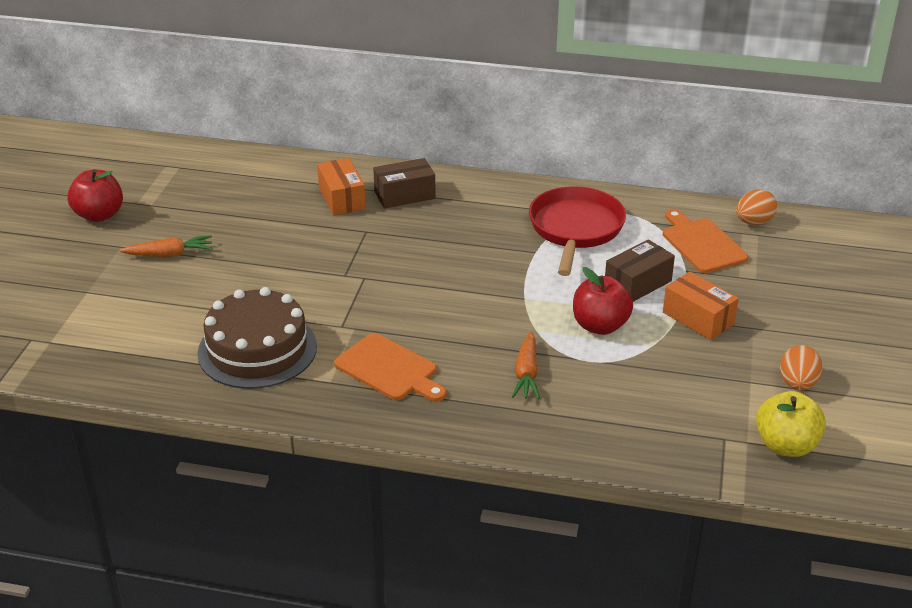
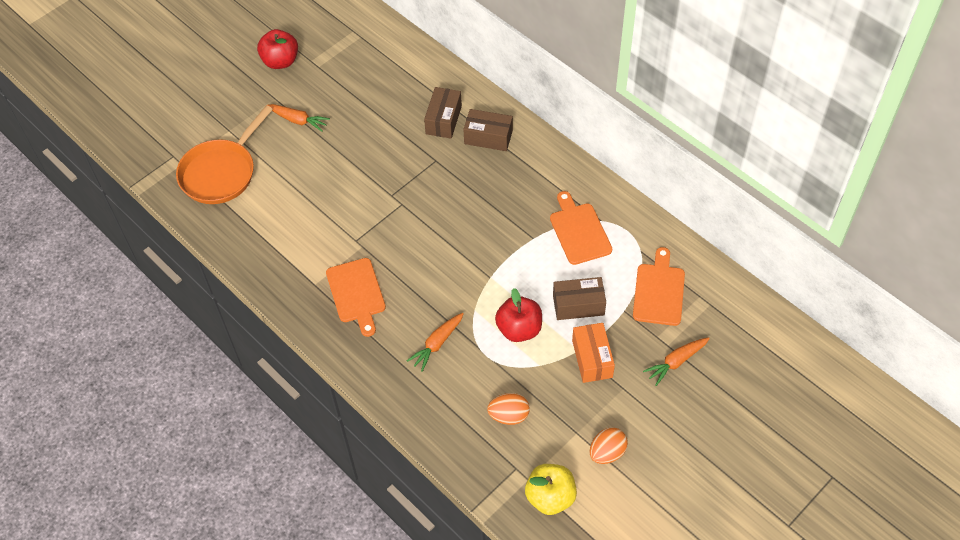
camera: 35 degrees right, 20 degrees up
brown cake [197,287,317,389] -> none
orange box [317,158,366,215] -> brown box [424,87,462,139]
red pan [529,186,626,276] -> orange cutting board [550,191,612,265]
orange egg [736,190,777,225] -> orange egg moved to [487,393,530,425]
none -> orange pan [176,105,273,204]
none -> orange carrot [643,337,710,386]

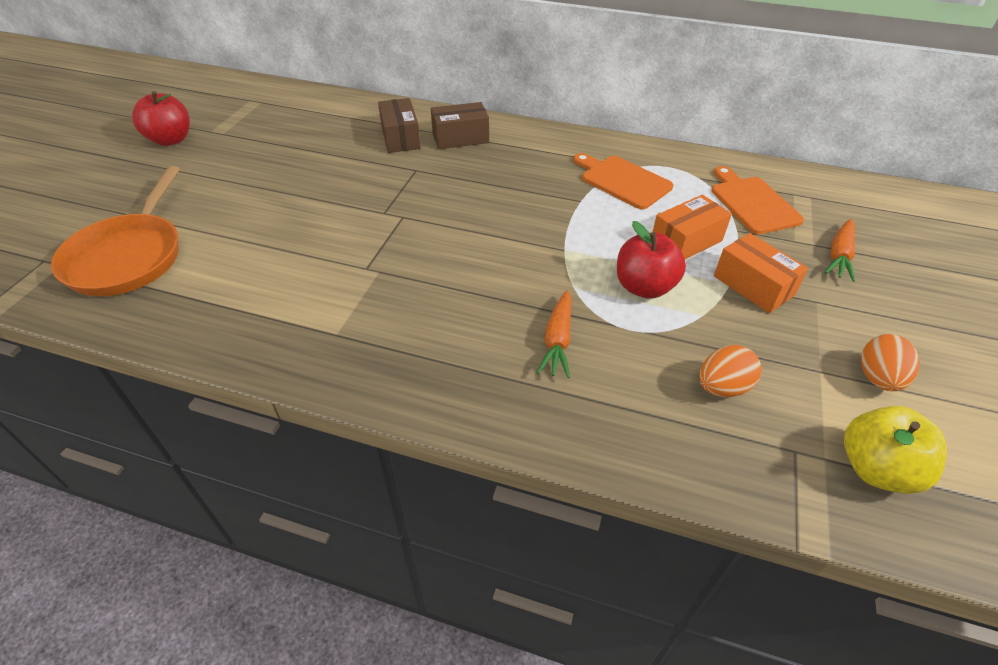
camera: 30 degrees left, 10 degrees down
orange carrot [267,104,330,132] -> none
orange cutting board [326,258,386,337] -> none
brown box [553,277,606,320] -> orange box [653,194,732,259]

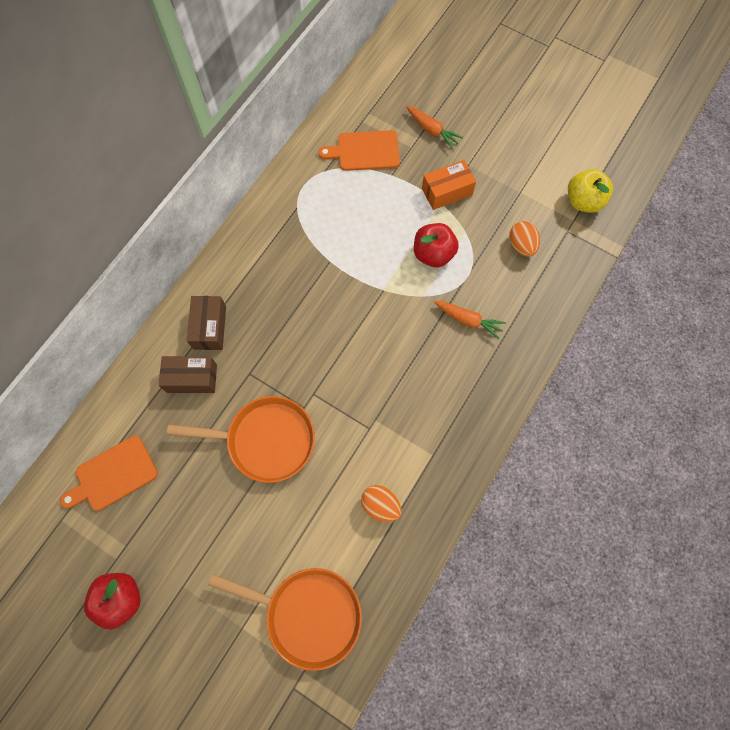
camera: 75 degrees left, 25 degrees up
orange cutting board [574,153,673,209] -> orange cutting board moved to [60,436,158,511]
orange box [653,194,732,259] -> none
orange egg [861,334,920,391] -> orange egg moved to [361,485,401,522]
none -> orange pan [167,396,315,483]

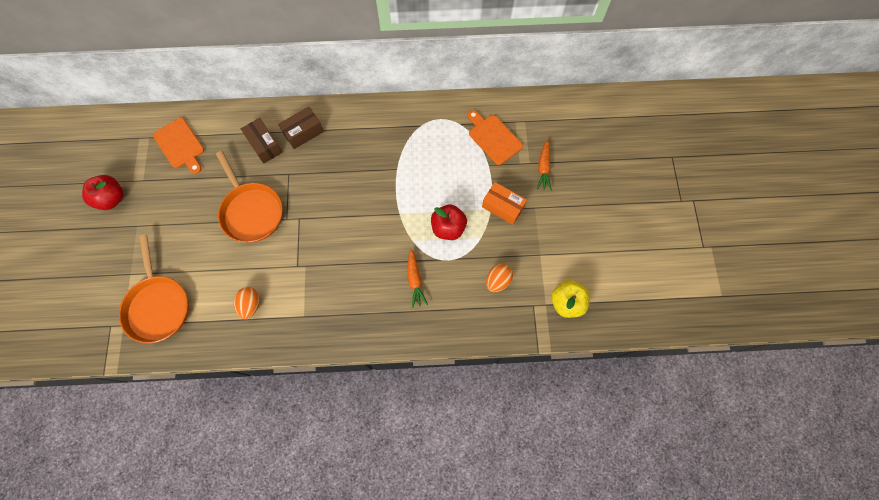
camera: 55 degrees right, 0 degrees up
orange cutting board [60,436,158,511] -> orange cutting board turned 150 degrees counterclockwise [153,118,204,174]

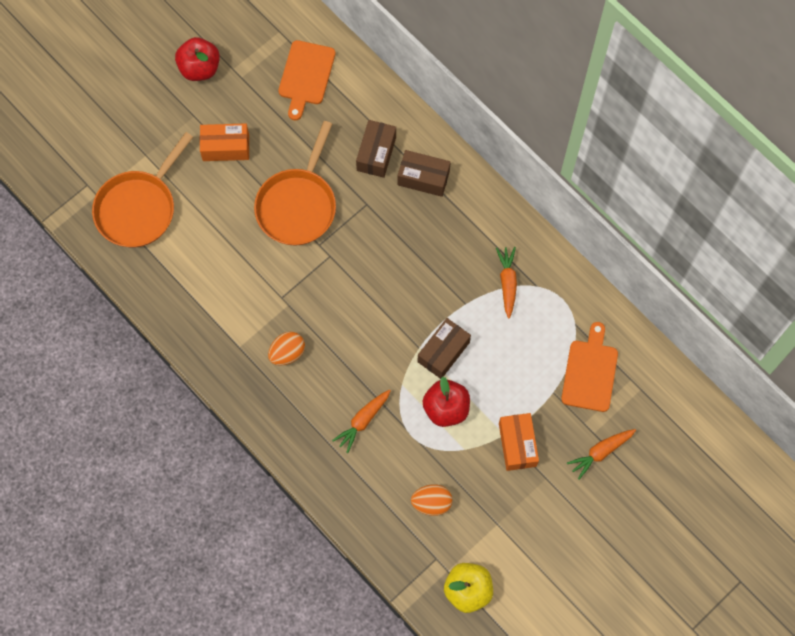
camera: 50 degrees right, 0 degrees up
orange egg [234,287,260,319] -> orange egg moved to [268,331,305,366]
none -> orange box [200,123,249,161]
none -> brown box [417,318,471,379]
none -> orange carrot [496,247,517,319]

